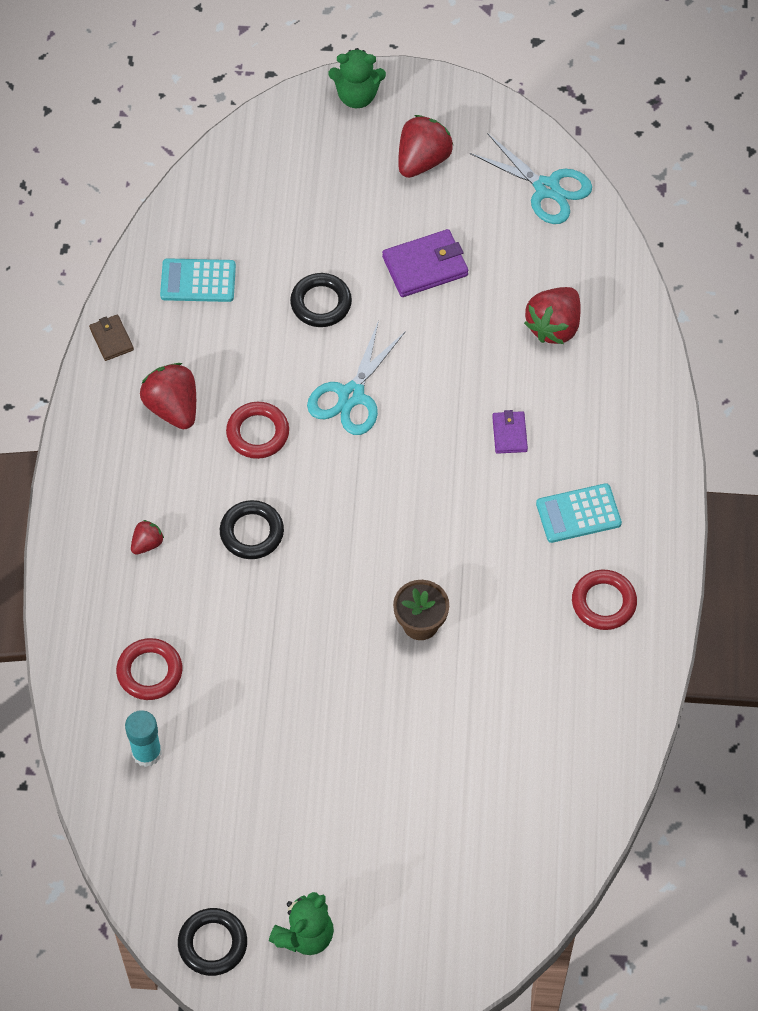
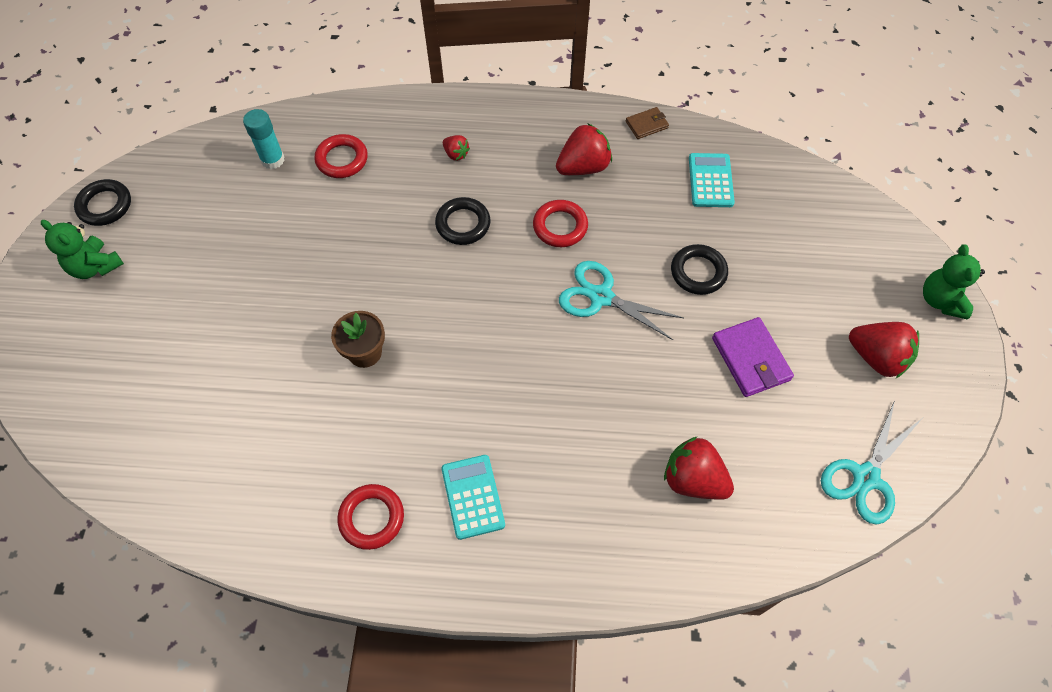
camera: 90 degrees right, 0 degrees up
purple wallet [492,410,528,454] -> none

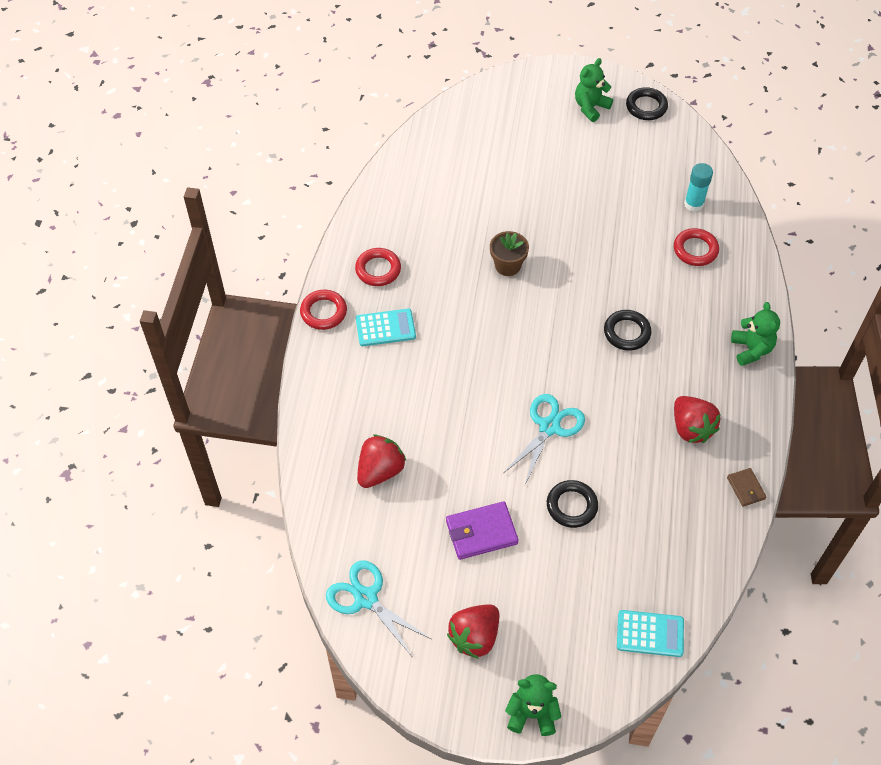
camera: 95 degrees right, 5 degrees down
red strawberry [443,135,470,161] -> none
red ring [533,200,588,247] -> red ring moved to [300,290,347,330]
turquoise calculator [689,153,735,207] -> turquoise calculator moved to [617,610,684,657]
none -> green teddy bear [731,302,780,366]

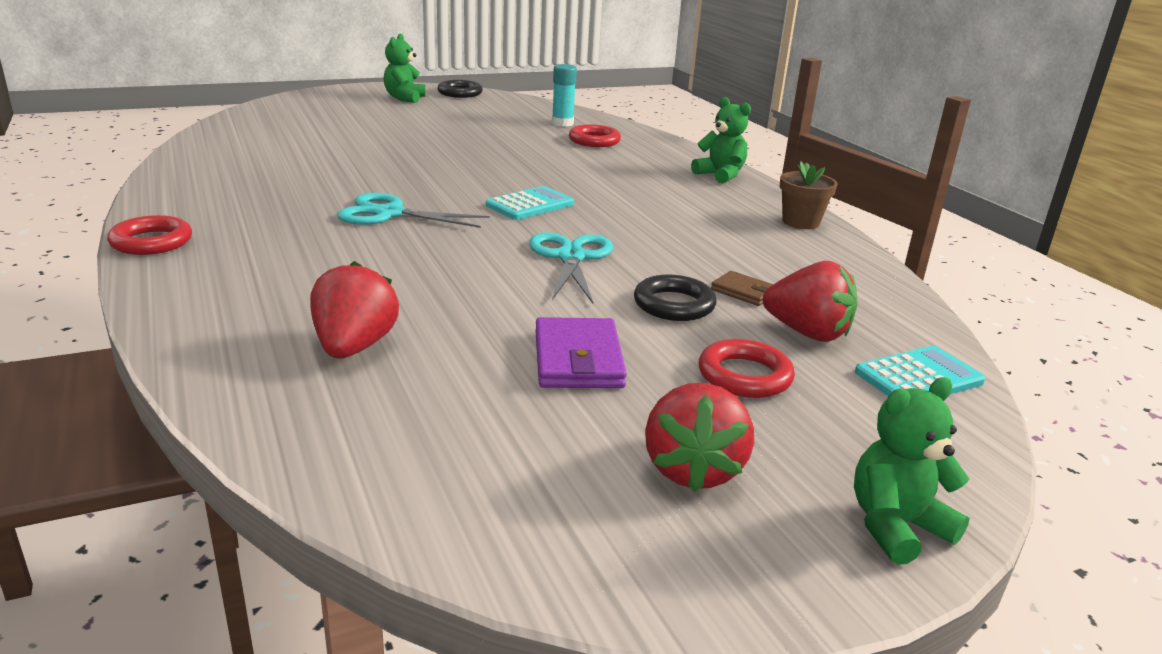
camera: 35 degrees left, 30 degrees down
turquoise scissors [326,560,431,658] -> turquoise scissors moved to [337,193,490,228]
red ring [355,248,401,286] -> red ring moved to [699,339,795,398]
turquoise calculator [356,309,416,346] -> turquoise calculator moved to [486,186,574,220]
purple wallet [446,501,519,560] -> purple wallet turned 45 degrees counterclockwise [535,317,627,388]
brown flower pot [490,231,529,276] -> brown flower pot moved to [780,161,838,229]
black ring [604,310,652,351] -> none
red strawberry [674,396,721,443] -> red strawberry moved to [763,261,857,342]
brown wallet [727,468,766,507] -> brown wallet moved to [711,271,773,306]

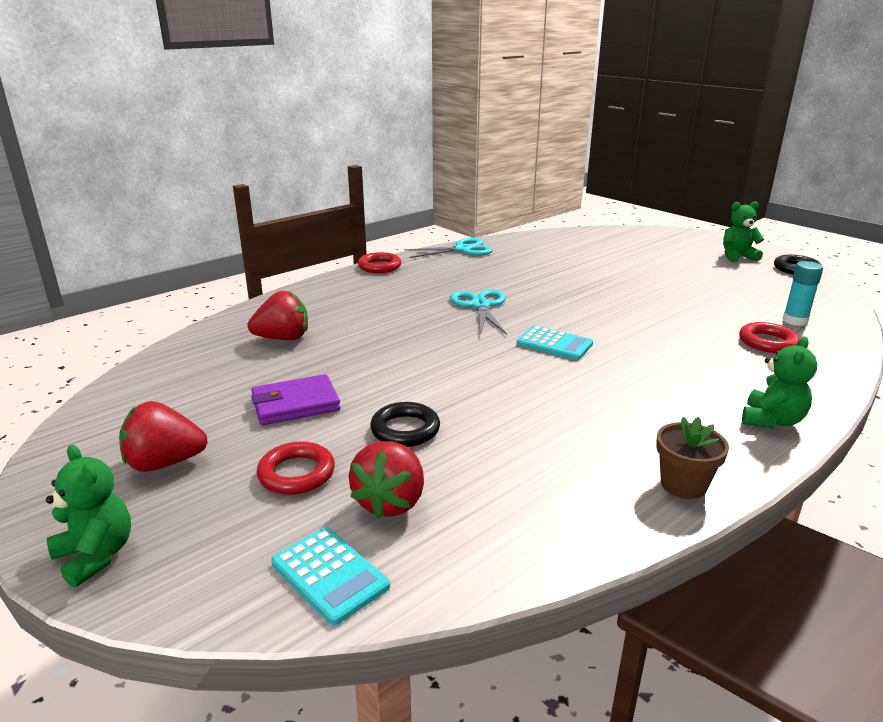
camera: 75 degrees right, 0 degrees up
turquoise scissors [529,232,613,304] -> turquoise scissors moved to [404,238,493,258]
brown wallet [711,271,773,306] -> none

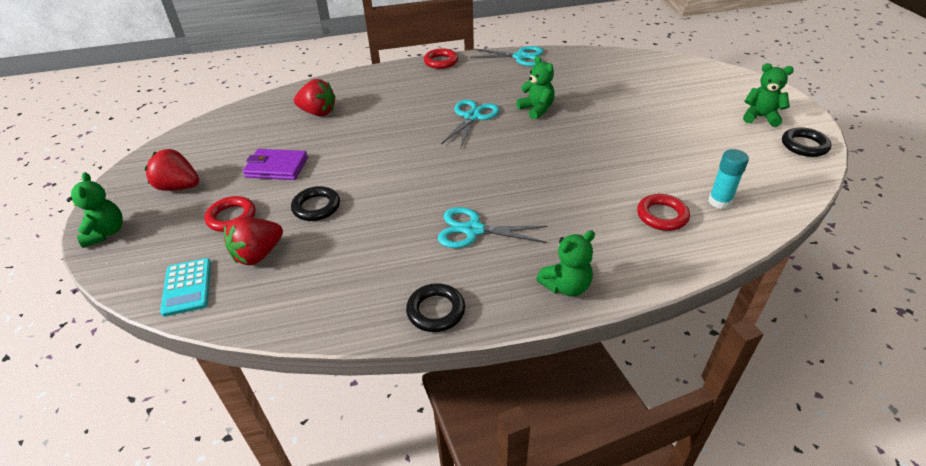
camera: 30 degrees right, 15 degrees up
turquoise calculator [516,326,593,360] -> none
brown flower pot [656,417,729,499] -> black ring [406,283,465,332]
none -> turquoise scissors [438,207,548,248]
none -> green teddy bear [517,56,555,119]

